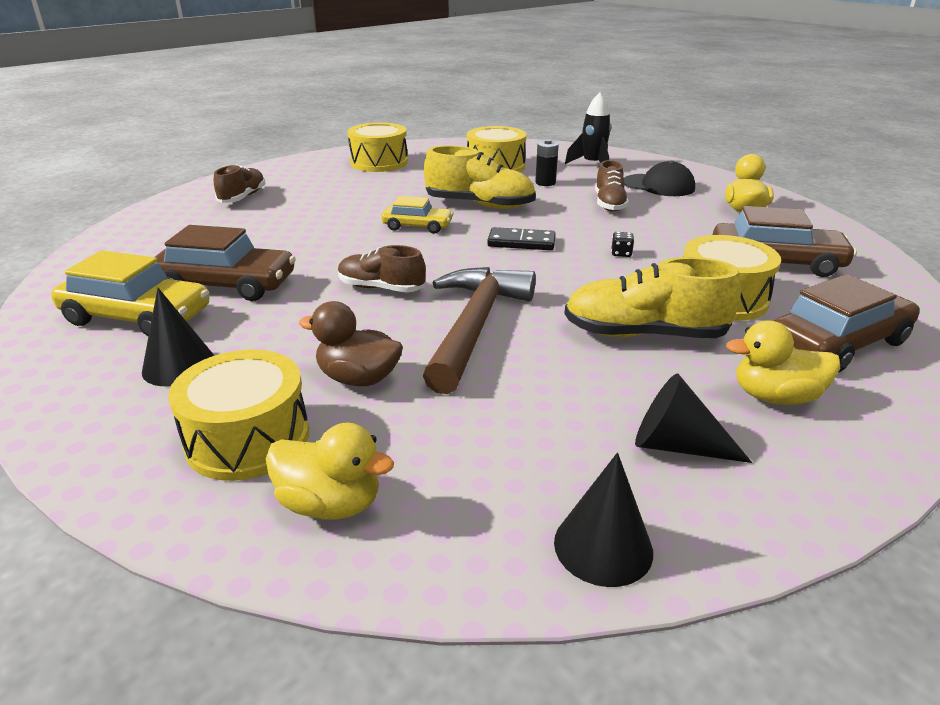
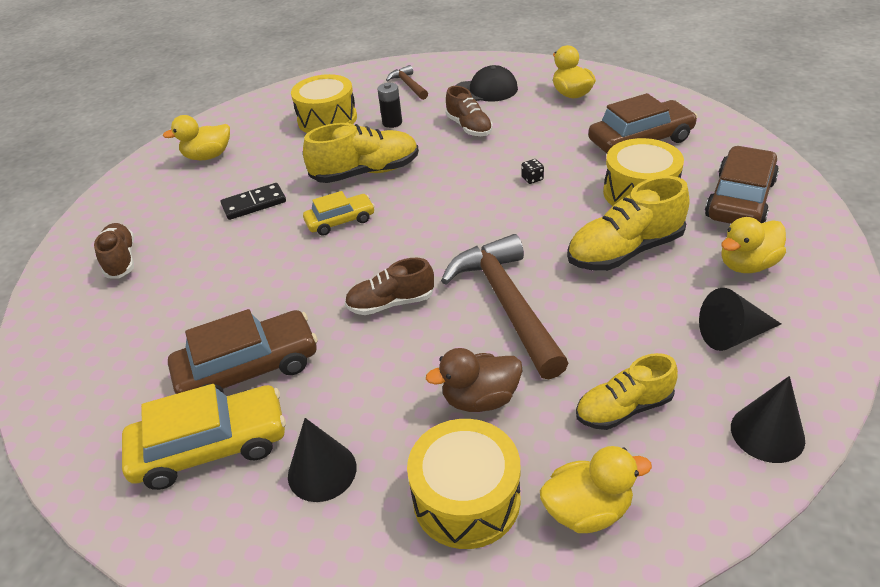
camera: 30 degrees left, 10 degrees up
yellow drum [347,122,408,172] -> yellow duck [163,115,230,160]
black domino [487,227,556,250] -> black domino moved to [221,183,286,220]
black rocket [565,92,611,164] -> brown hammer [386,65,428,100]
none -> yellow shoe [576,353,678,430]

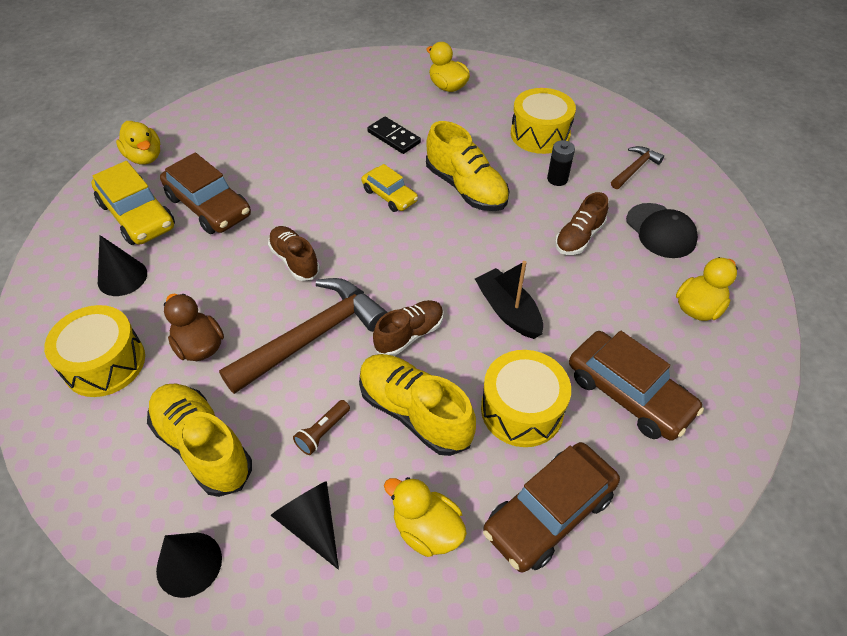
camera: 65 degrees right, 10 degrees up
brown shoe [94,223,134,278] -> brown shoe moved to [373,300,444,356]
black dice [521,159,544,184] -> black boat [475,261,543,339]
yellow duck [540,446,652,533] -> yellow duck moved to [116,121,161,165]
yellow shoe [576,353,678,430] -> yellow shoe [147,383,252,497], size x1.54
brown car [705,146,779,224] -> brown car turned 135 degrees clockwise [483,442,620,572]
none -> brown flashlight [293,400,350,455]

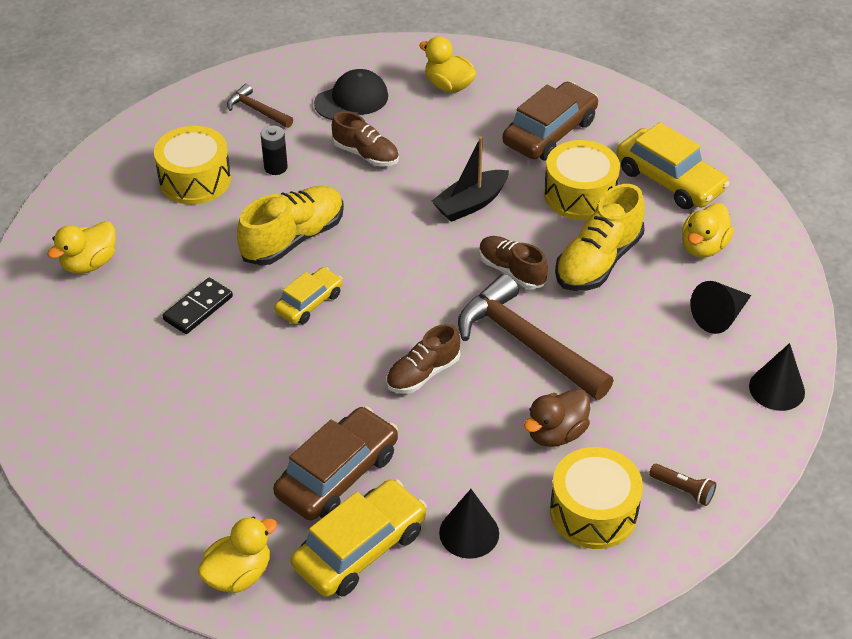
camera: 95 degrees left, 5 degrees down
yellow shoe [147,383,252,497] -> none
brown flashlight [293,400,350,455] -> brown flashlight moved to [649,464,716,506]
brown car [483,442,620,572] -> yellow car [616,122,730,209]

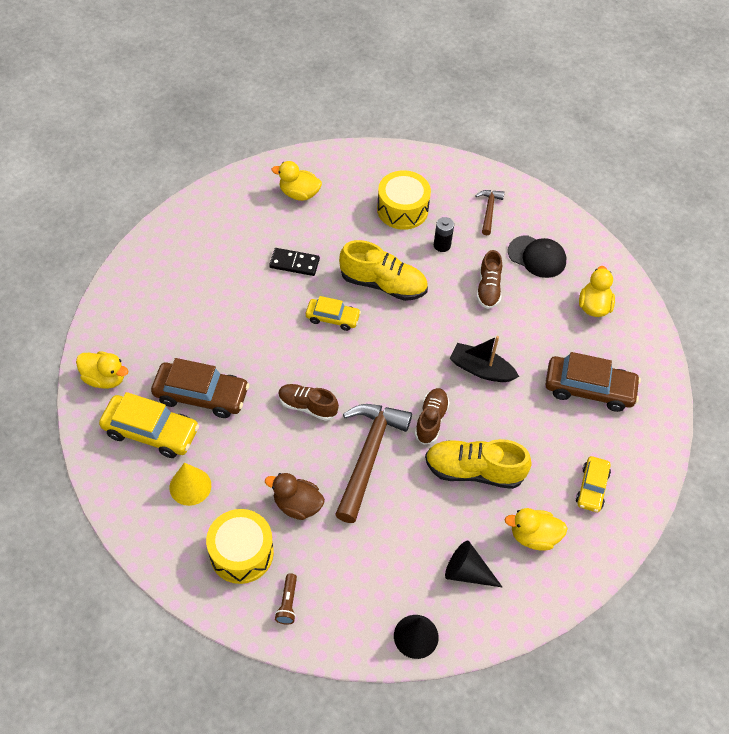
camera: 60 degrees right, 10 degrees up
black cone [439,489,499,559] -> yellow cone [169,462,211,506]
yellow drum [544,140,620,220] -> none
yellow car [616,122,730,209] -> yellow car [576,456,611,512], size x0.60

